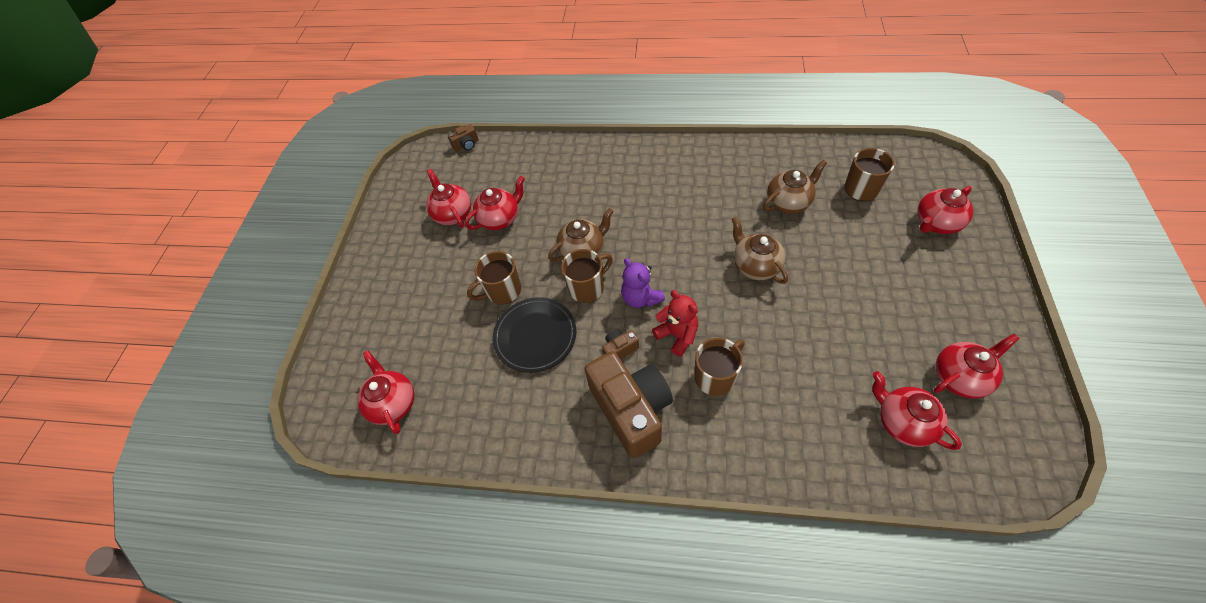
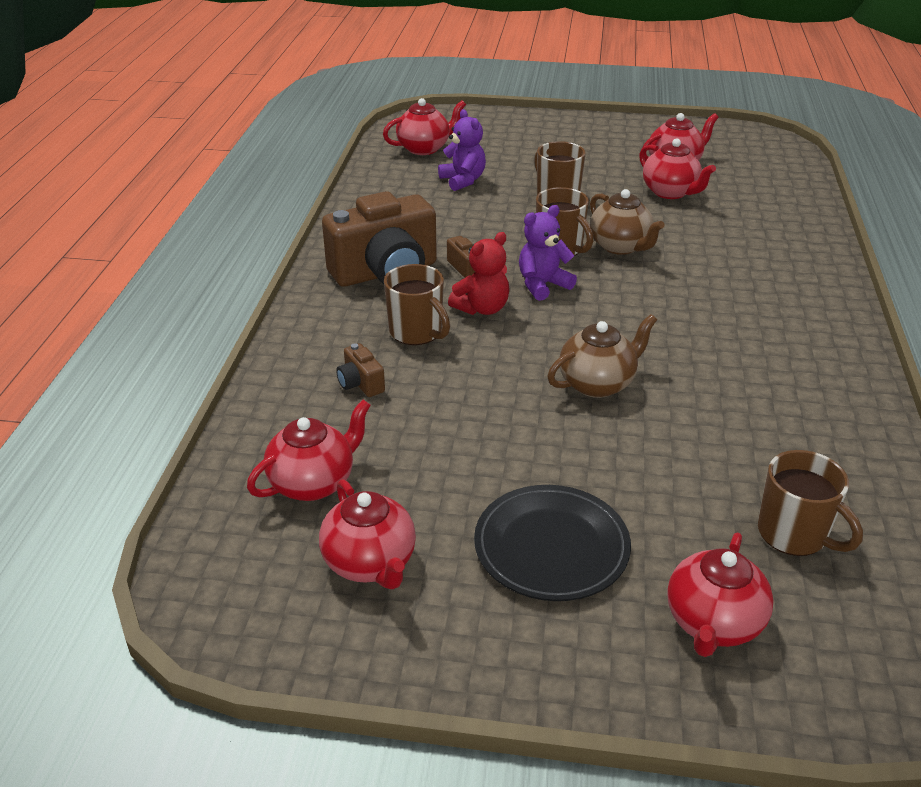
camera: 85 degrees right, 20 degrees down
brown camera [448,124,479,152] -> brown camera moved to [336,343,385,397]
black plate [493,297,576,373] -> black plate moved to [474,485,631,601]
brown teapot [763,160,827,214] -> none
red teapot [917,186,973,234] -> red teapot turned 120 degrees counterclockwise [667,533,774,657]
none -> purple teddy bear [438,109,486,191]

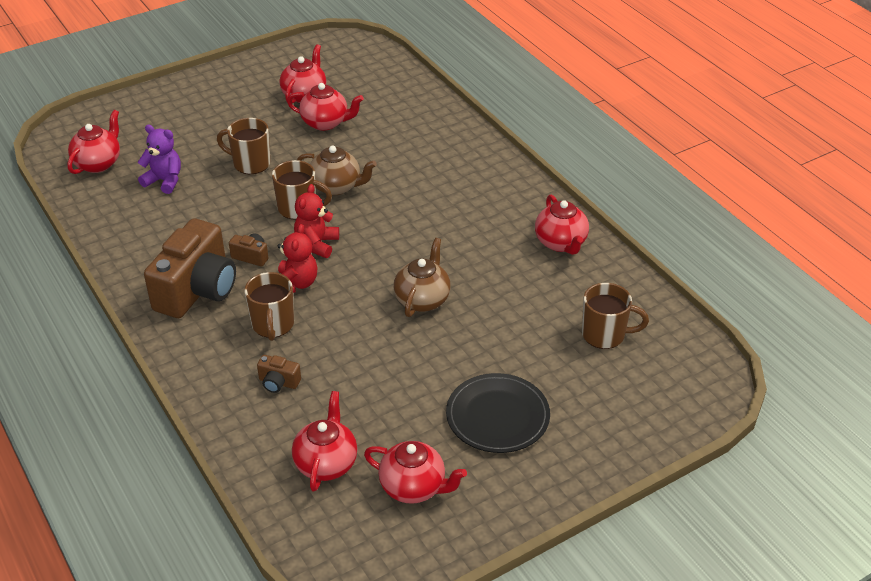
camera: 40 degrees left, 5 degrees up
brown mug [384,264,450,345] -> brown mug turned 75 degrees clockwise [244,272,294,341]
purple teddy bear [519,205,577,301] -> red teddy bear [294,184,339,258]
red teapot [667,533,774,657] -> red teapot moved to [535,195,589,255]

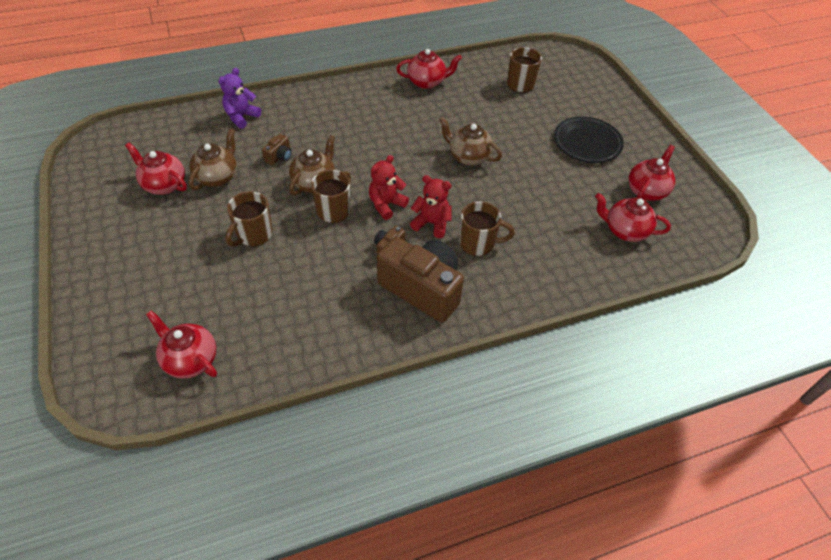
camera: 80 degrees left, 10 degrees up
purple teddy bear [138,125,181,194] -> purple teddy bear moved to [218,68,261,129]
brown camera [257,355,301,393] -> brown camera moved to [262,134,292,165]
red teapot [287,83,364,131] -> brown teapot [189,128,237,190]
red teddy bear [294,184,339,258] -> red teddy bear turned 105 degrees clockwise [369,155,409,220]

